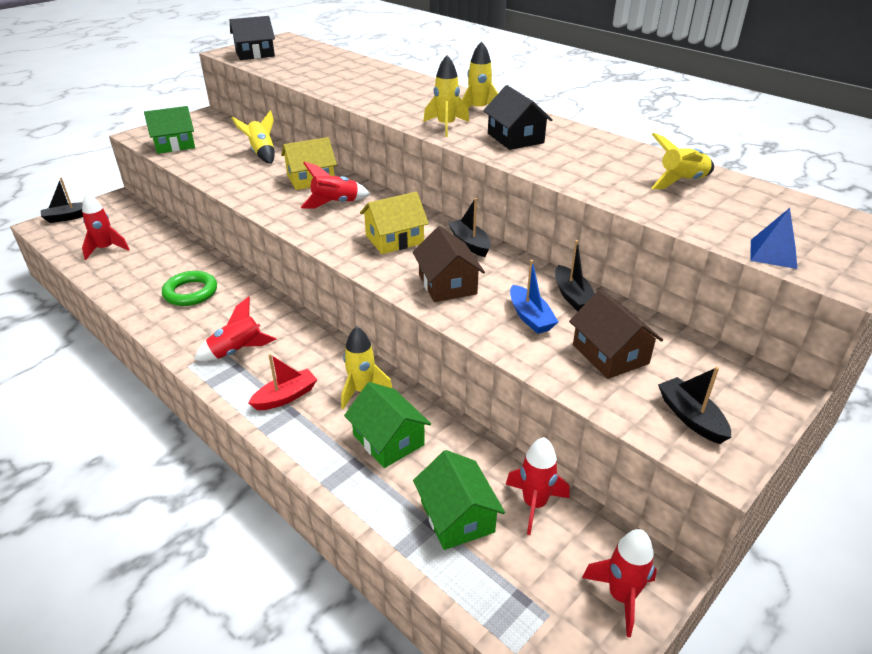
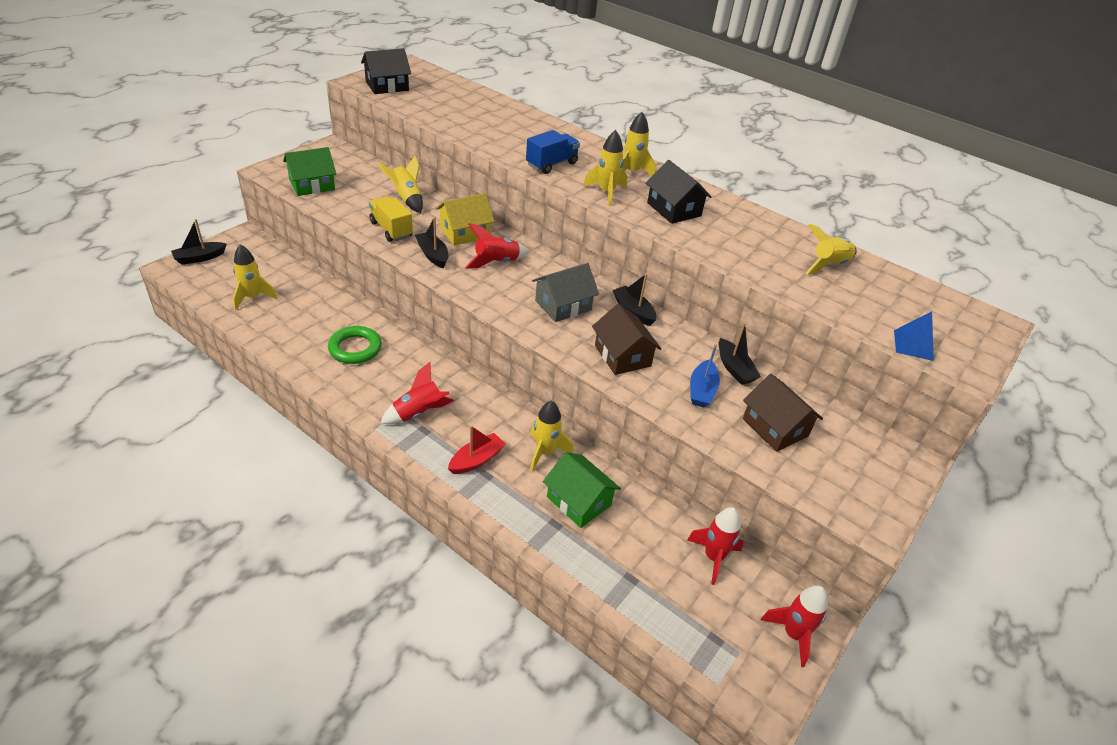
camera: 10 degrees left, 5 degrees up
red rocket [82,193,130,260] -> yellow rocket [233,244,278,310]
yellow house [360,192,429,254] -> grey house [532,263,599,322]
green house [413,450,505,550] -> none
blue boat [510,260,558,334] -> blue boat turned 45 degrees clockwise [690,344,720,407]
black boat [658,366,731,444] -> black boat moved to [415,217,448,269]
none -> yellow truck [369,197,413,242]
none -> blue truck [526,130,580,174]

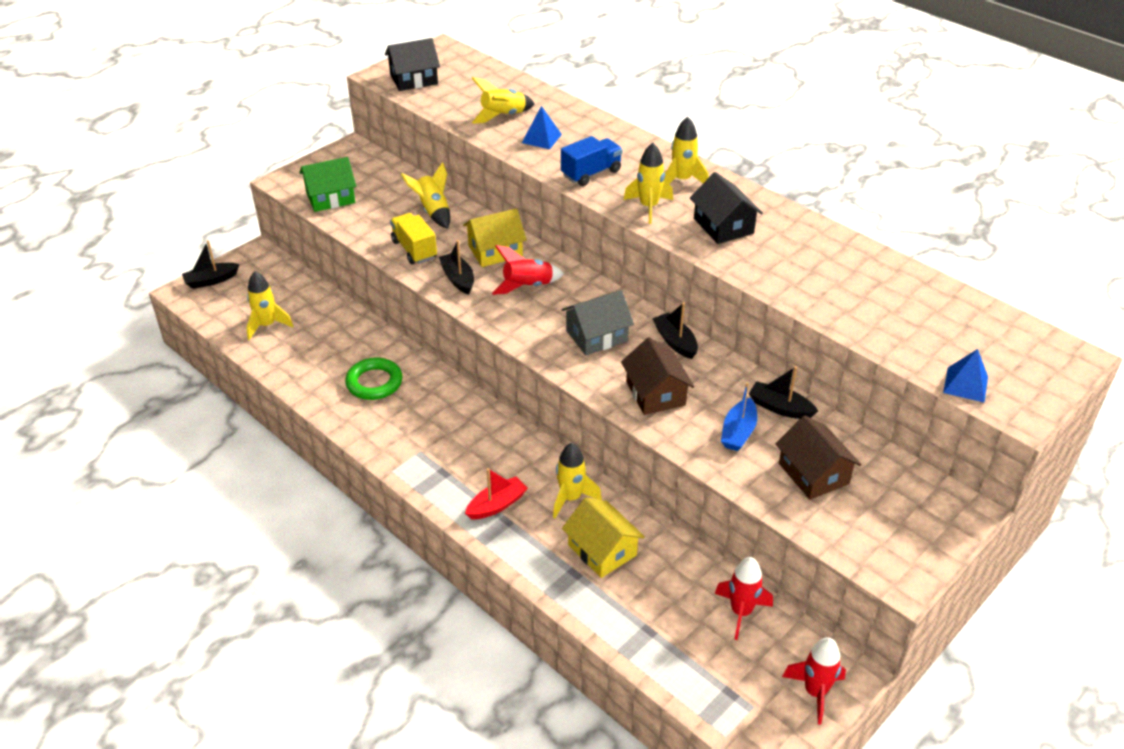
camera: 10 degrees right, 0 degrees up
red rocket [381,362,454,424] -> none
green house [543,452,621,528] -> yellow house [562,497,645,578]
black boat [719,323,761,385] -> black boat turned 135 degrees clockwise [749,366,818,419]
yellow rocket [805,224,856,275] -> yellow rocket moved to [472,77,535,124]
none -> blue pyramid [522,106,562,149]

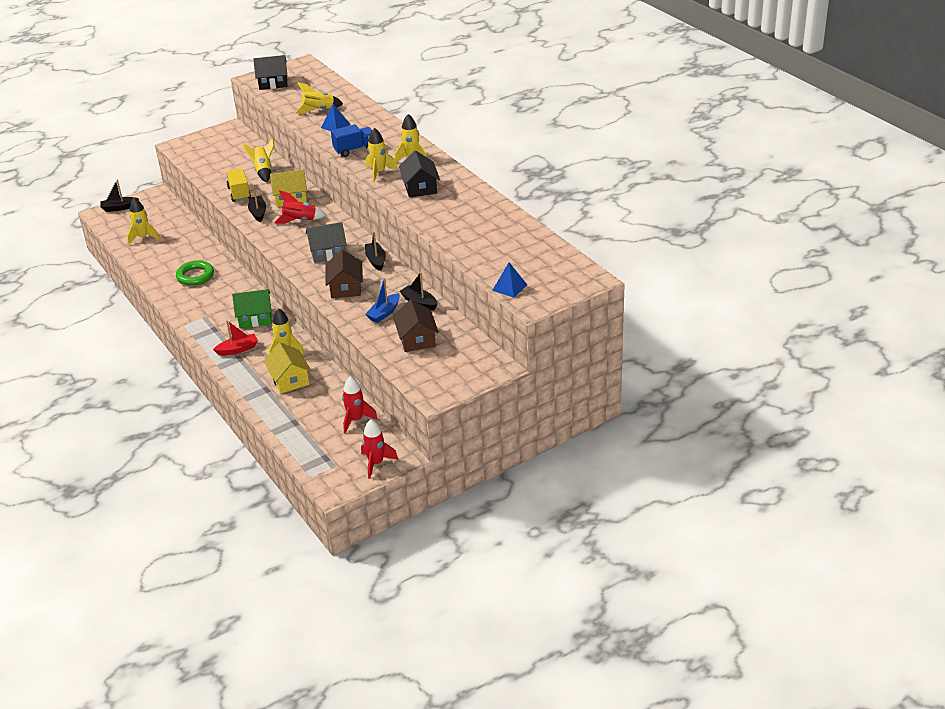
camera: 15 degrees right, 5 degrees down
green house [300,157,356,212] -> green house moved to [232,289,272,328]

